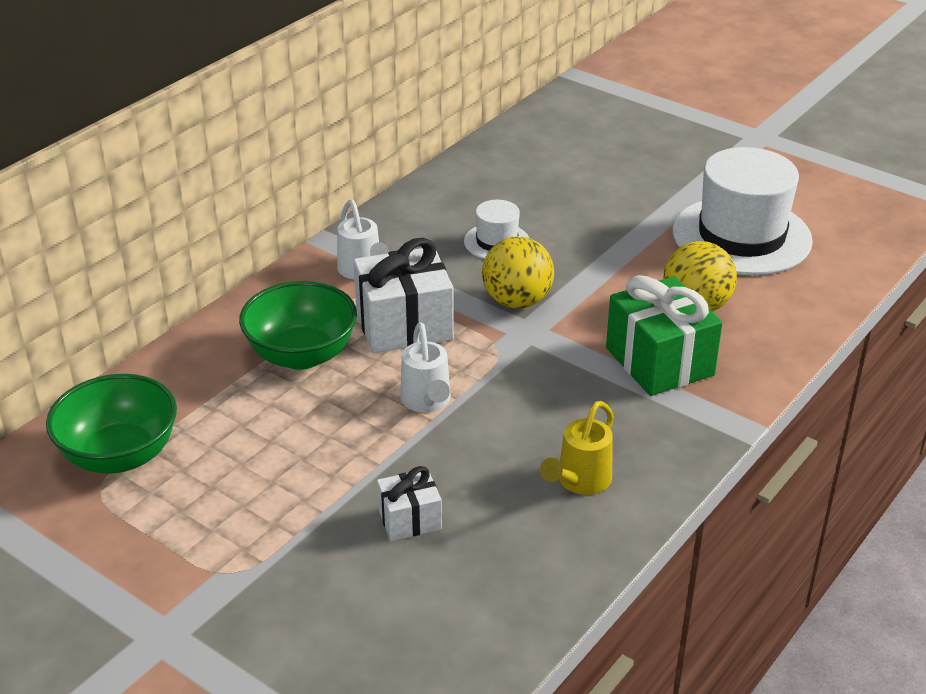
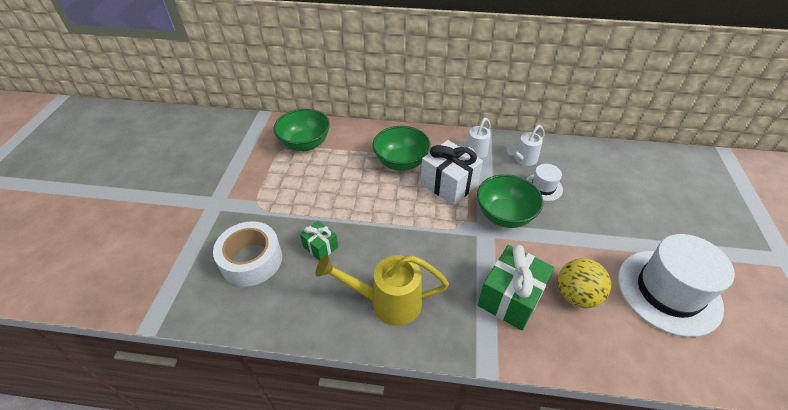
camera: 60 degrees right, 10 degrees up
white gift [377,466,442,541] -> green gift [300,221,338,261]
white watering can [400,322,451,412] -> white watering can moved to [507,125,545,166]
yellow ball [482,237,554,308] -> green bowl [477,174,543,228]
yellow watering can [540,401,614,495] -> yellow watering can [316,255,449,326], size x1.60
none -> white tape [213,221,282,287]

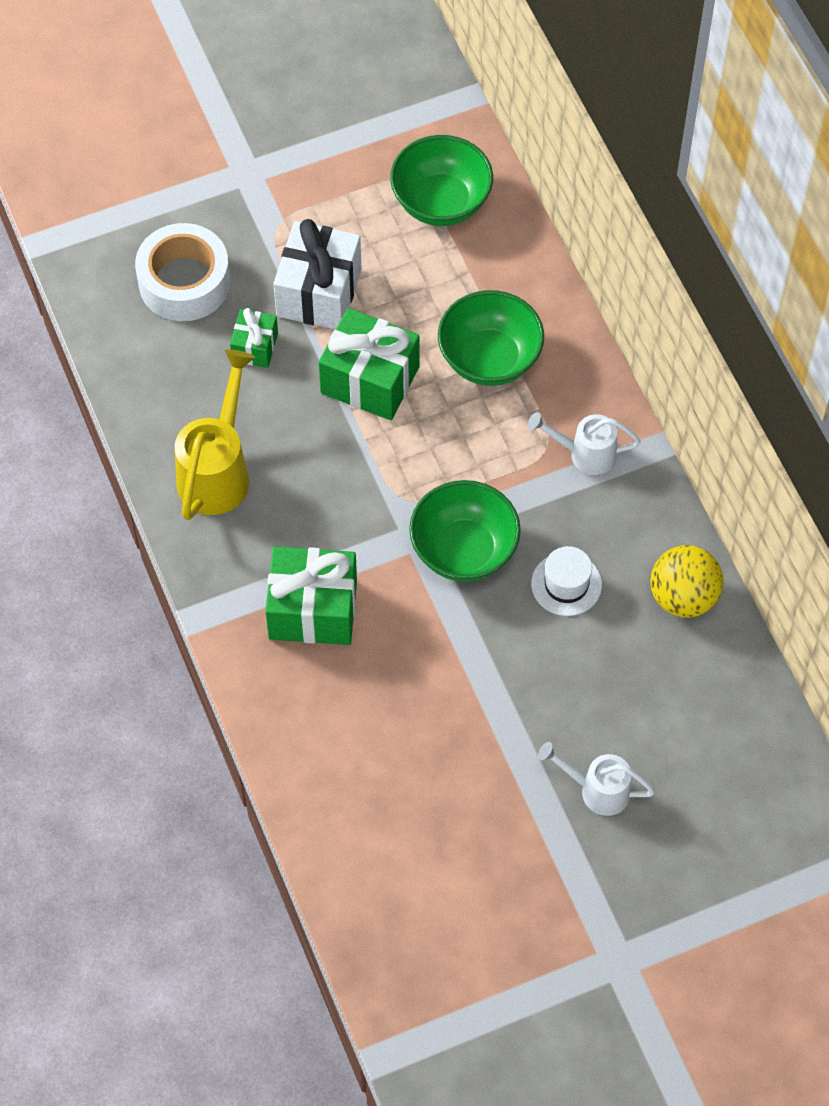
camera: 60 degrees right, 15 degrees up
yellow watering can [316,255,449,326] -> yellow watering can turned 45 degrees clockwise [175,349,255,520]
white gift [421,140,483,205] -> white gift moved to [273,219,362,329]
white watering can [507,125,545,166] -> white watering can moved to [538,742,655,816]
yellow ball [558,258,611,308] -> yellow ball moved to [650,545,724,618]
white hat [618,234,735,337] -> none
none -> green gift [319,308,420,420]

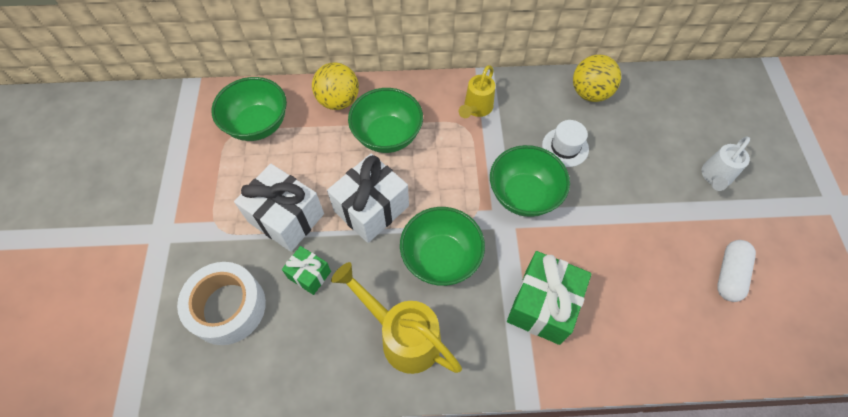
camera: 70 degrees left, 0 degrees up
green gift [319,308,420,420] -> white gift [327,153,409,243]
white watering can [528,412,641,475] -> yellow watering can [459,65,495,118]
none -> yellow ball [312,62,359,110]
none -> green bowl [400,207,485,286]
none -> white capsule [717,240,756,302]

